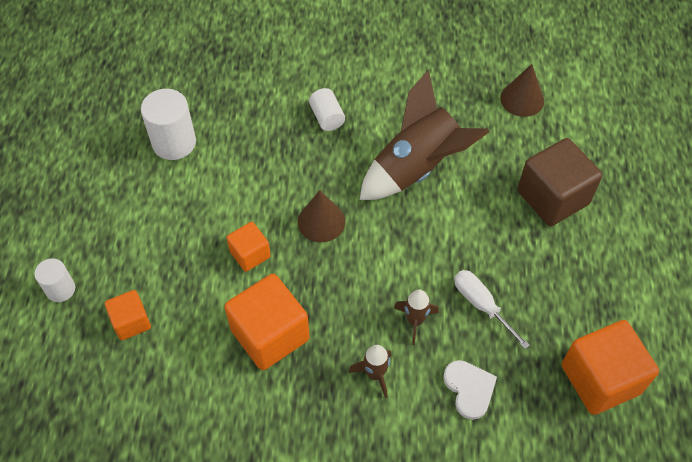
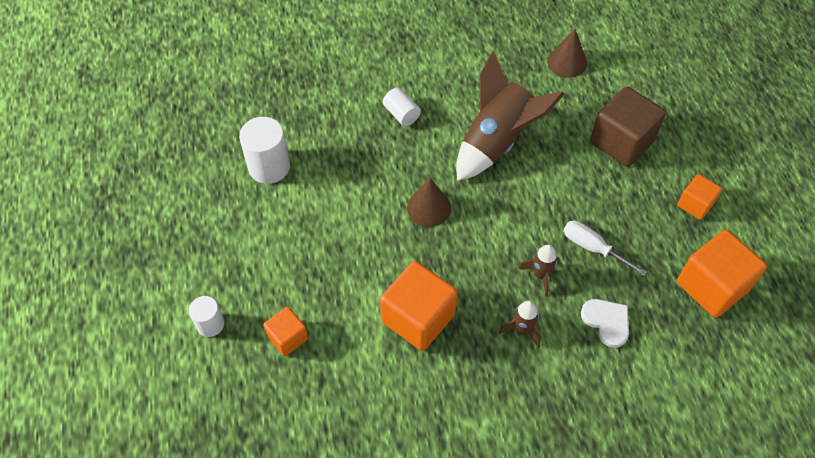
camera: 15 degrees left, 0 degrees up
orange cube [226,222,271,272] -> orange cube moved to [678,174,722,220]

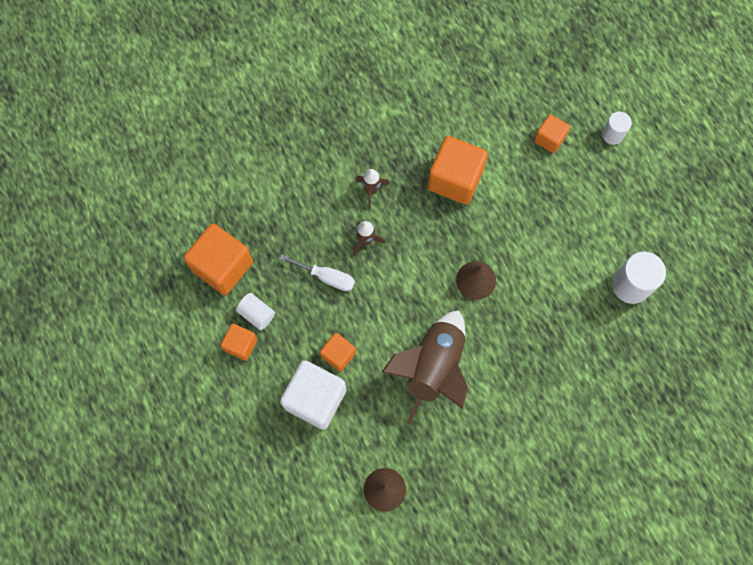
camera: 165 degrees right, 15 degrees up
white cylinder [383,87,421,126] -> white cylinder moved to [236,293,275,330]
white heart [581,299,629,348] -> none
brown cube [590,86,666,167] -> white cube [280,360,346,430]
none -> orange cube [320,333,356,372]

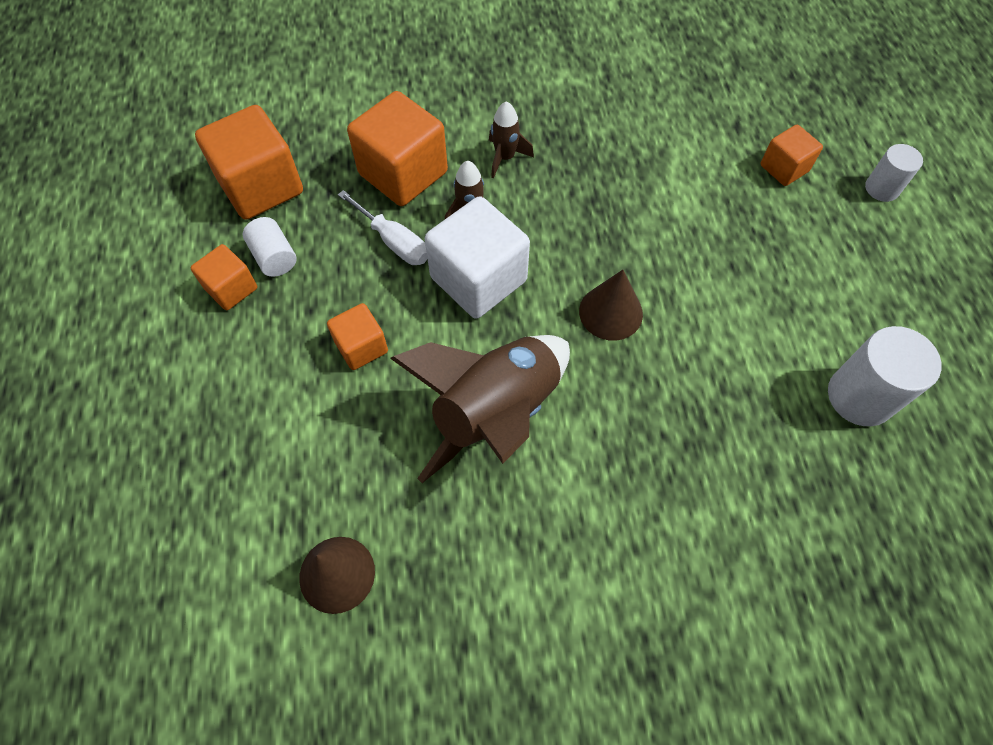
camera: 20 degrees right, 10 degrees down
white cube [280,360,346,430] -> white cube moved to [425,196,530,319]
orange cube [428,136,488,205] -> orange cube moved to [347,91,448,206]

